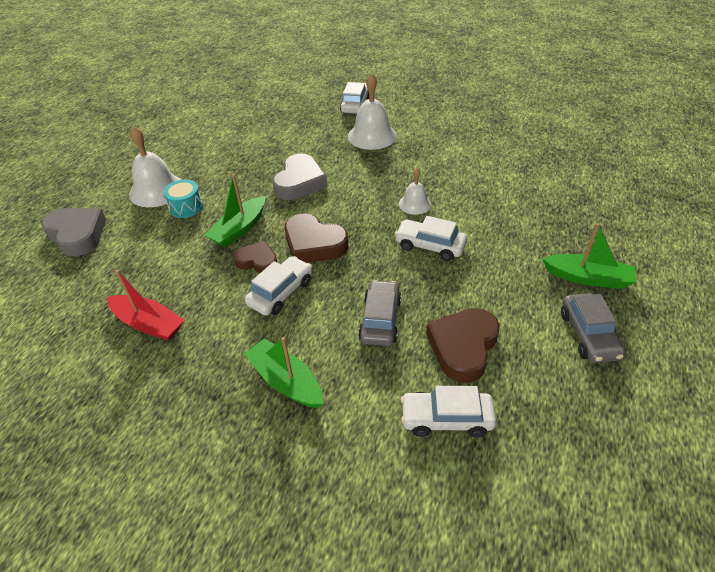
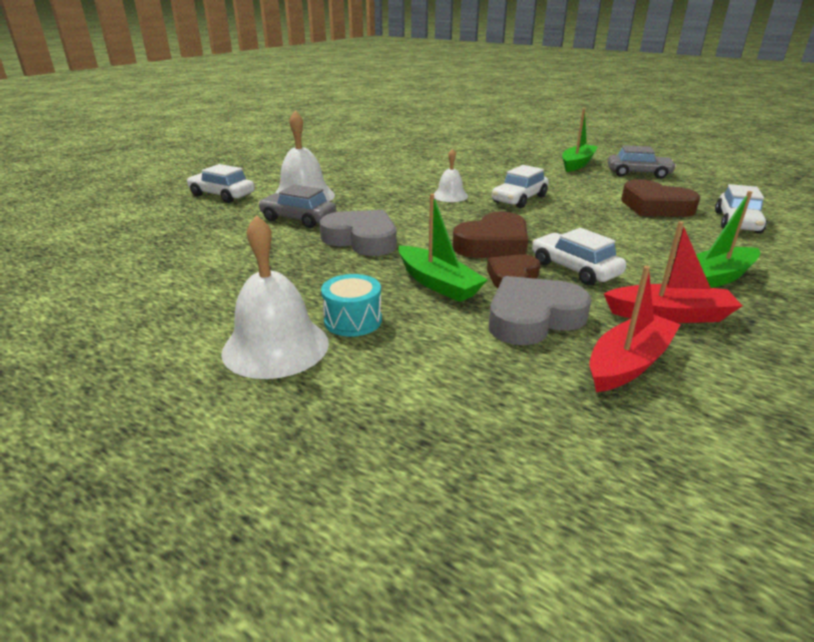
camera: 75 degrees left, 15 degrees down
grey heart [41,208,106,256] -> grey heart moved to [489,276,592,345]
grey car [358,280,402,346] -> grey car moved to [258,185,336,228]
none -> red boat [604,221,742,323]

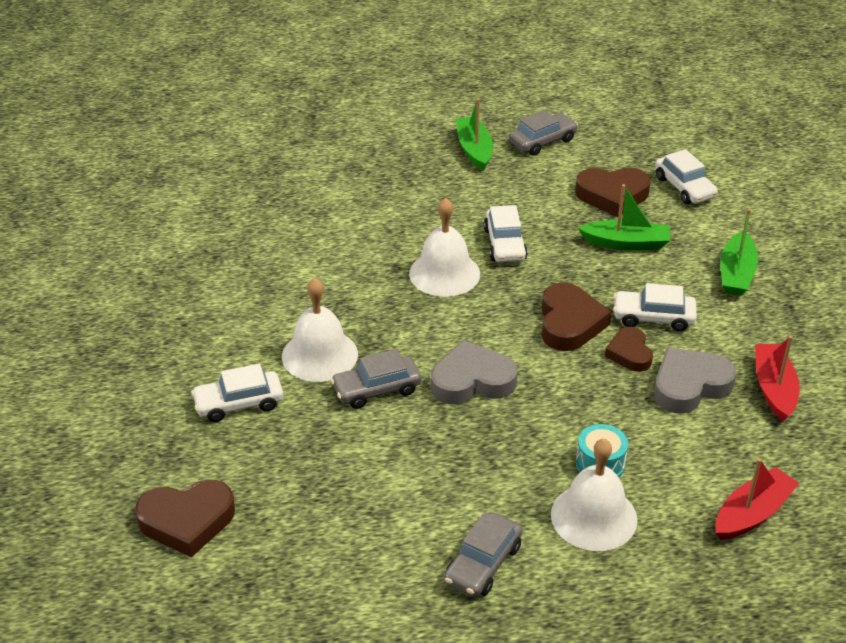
camera: 45 degrees left, 10 degrees up
green boat [399,194,487,302] -> green boat moved to [578,184,670,250]
white bell [434,149,468,202] -> white bell [409,198,480,297], size x1.75
grey heart [489,276,592,345] -> grey heart turned 45 degrees clockwise [654,347,737,414]
red boat [604,221,742,323] -> red boat moved to [715,458,799,540]
none -> brown heart [135,480,235,557]
none -> grey car [444,512,522,597]

